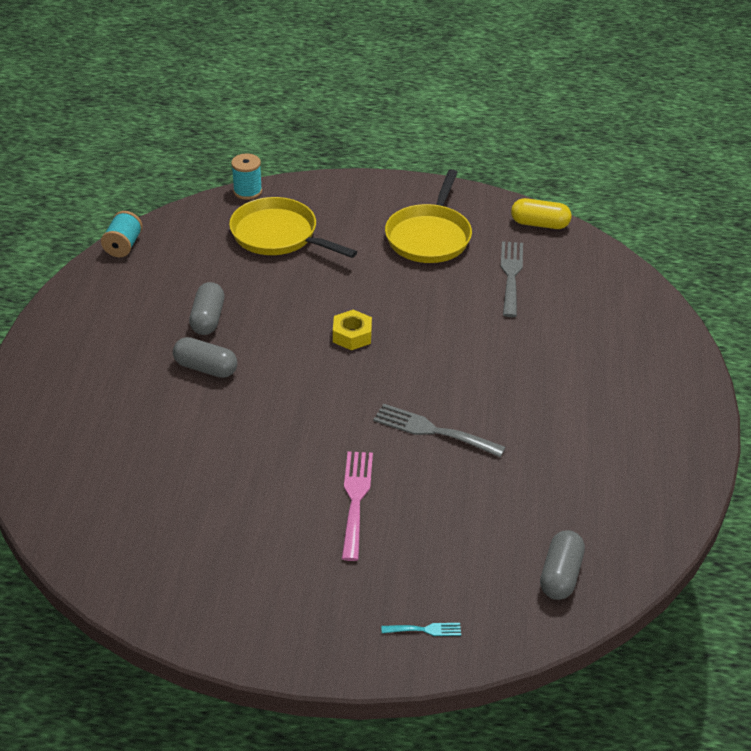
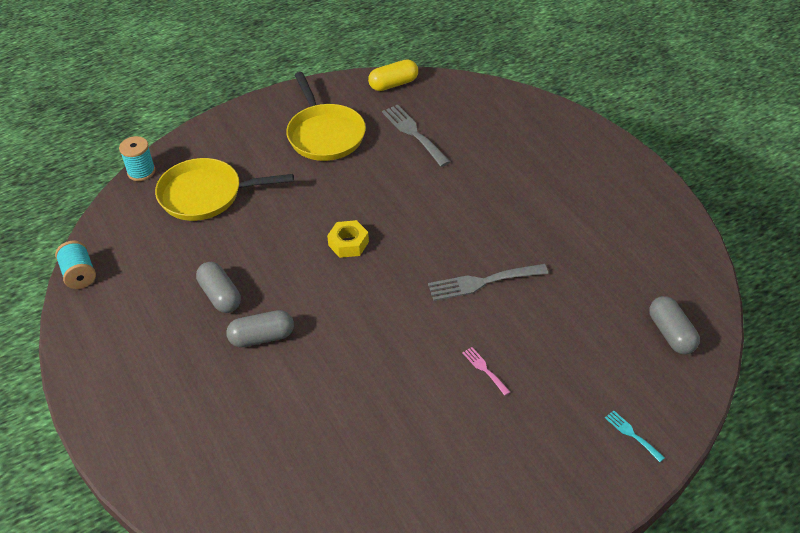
camera: 35 degrees left, 5 degrees up
pink fork [342,451,373,561] -> pink fork [462,347,510,396], size x0.51
turquoise fork [381,623,461,636] -> turquoise fork turned 90 degrees counterclockwise [605,410,665,462]

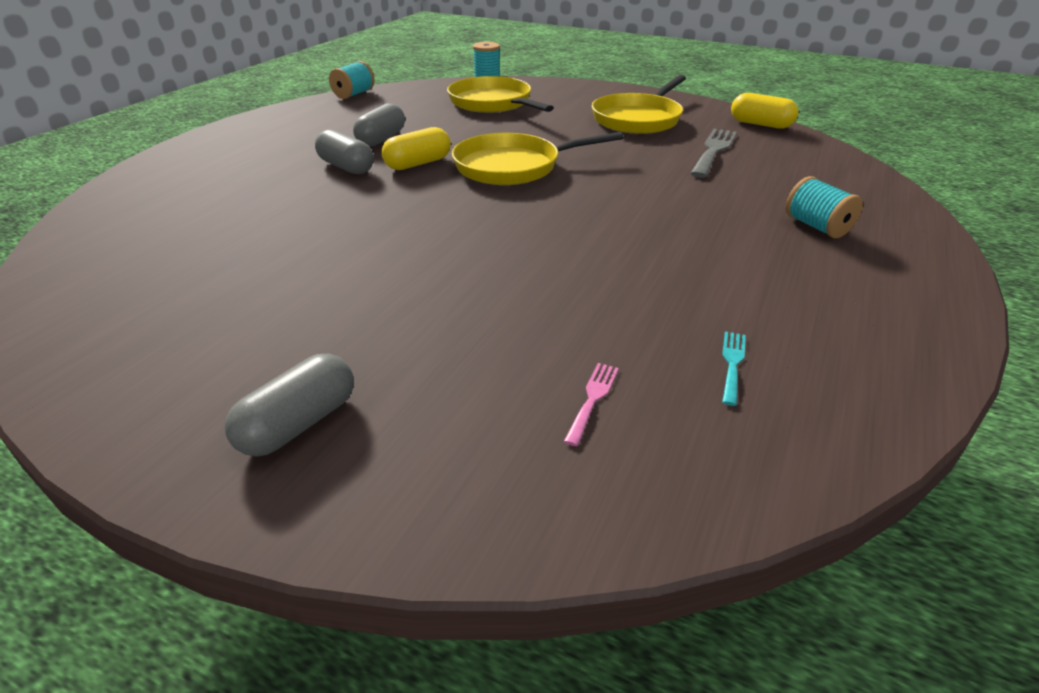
camera: 55 degrees right, 10 degrees down
yellow nut [327,220,369,258] -> yellow pan [452,132,623,185]
grey fork [428,264,548,301] -> none
pink fork [462,347,510,396] -> pink fork moved to [564,363,619,446]
turquoise fork [605,410,665,462] -> turquoise fork moved to [722,331,746,406]
grey capsule [649,296,700,354] -> grey capsule moved to [225,354,354,457]
none -> yellow capsule [382,127,451,170]
none -> turquoise spool [785,176,863,238]

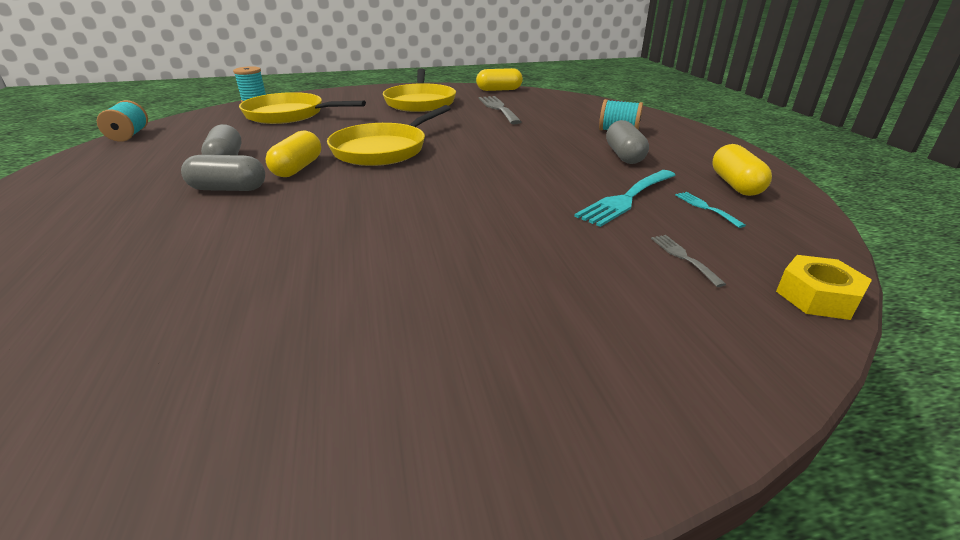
camera: 40 degrees left, 5 degrees down
grey capsule [225,354,354,457] -> grey capsule moved to [606,120,649,164]
pink fork [564,363,619,446] -> grey fork [651,235,726,287]
none -> turquoise fork [574,170,675,227]
none -> yellow capsule [712,144,772,196]
none -> yellow nut [776,255,872,320]

